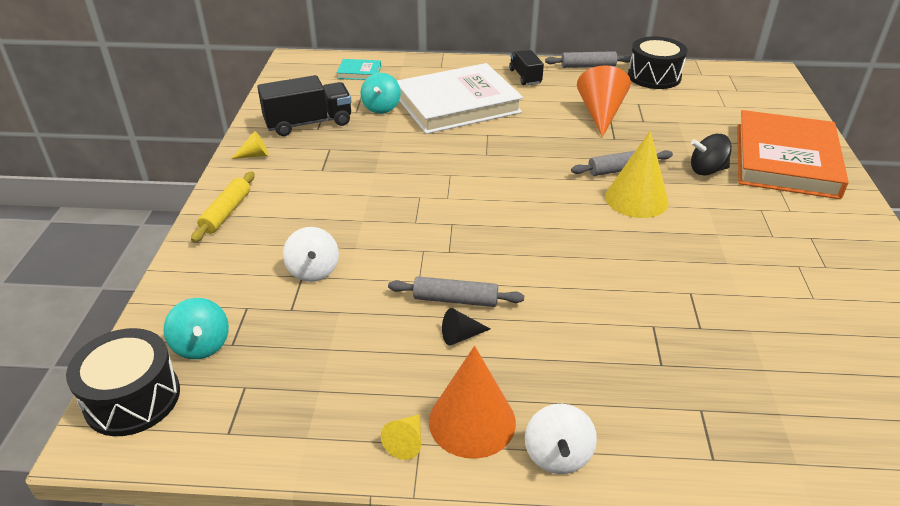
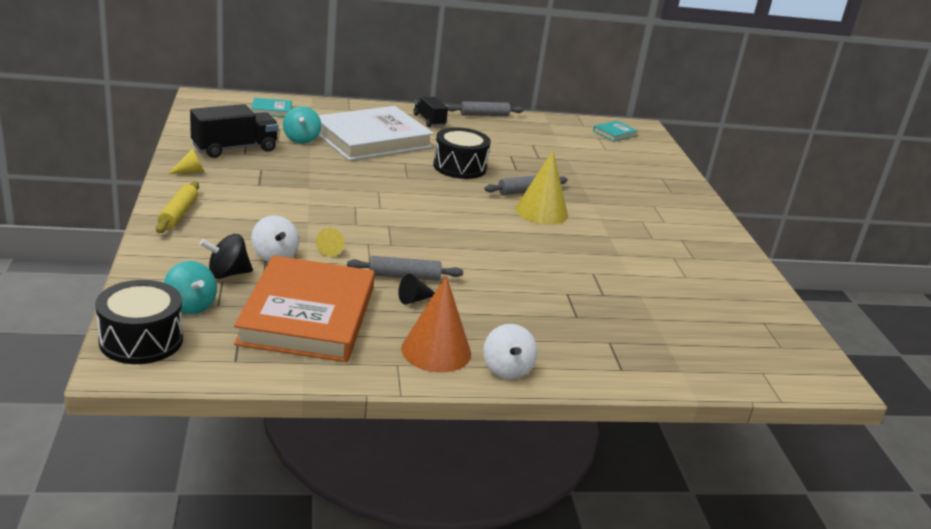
camera: 15 degrees left, 10 degrees down
yellow cone [381,414,421,460] -> yellow cone moved to [316,228,345,257]
orange cone [577,65,631,137] -> none
black drum [628,37,688,89] -> black drum moved to [433,127,491,179]
black spinning top [691,134,732,175] -> black spinning top moved to [200,234,253,279]
orange book [737,110,849,199] -> orange book moved to [234,255,375,362]
none -> turquoise book [593,121,638,142]

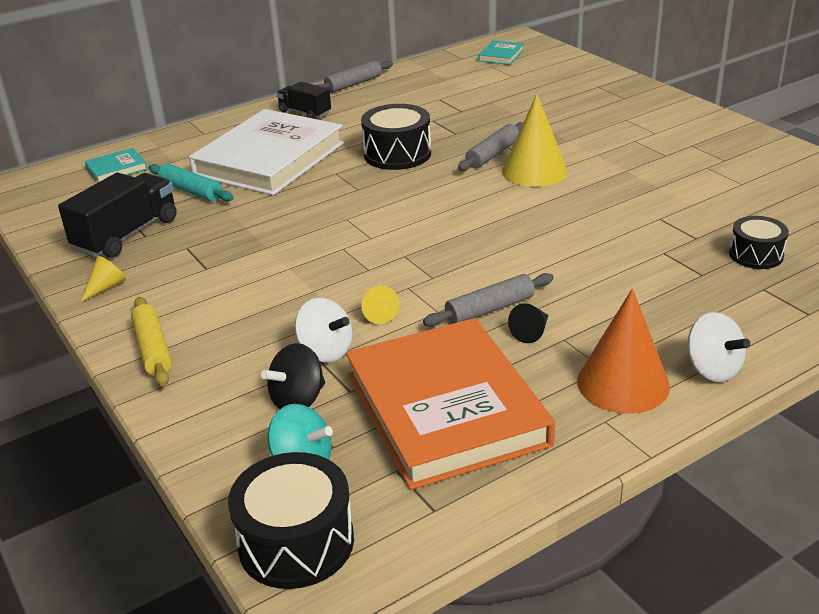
camera: 20 degrees left, 5 degrees up
turquoise spinning top [283,106,321,144] -> turquoise rolling pin [149,164,234,202]
none -> black drum [729,216,789,269]

